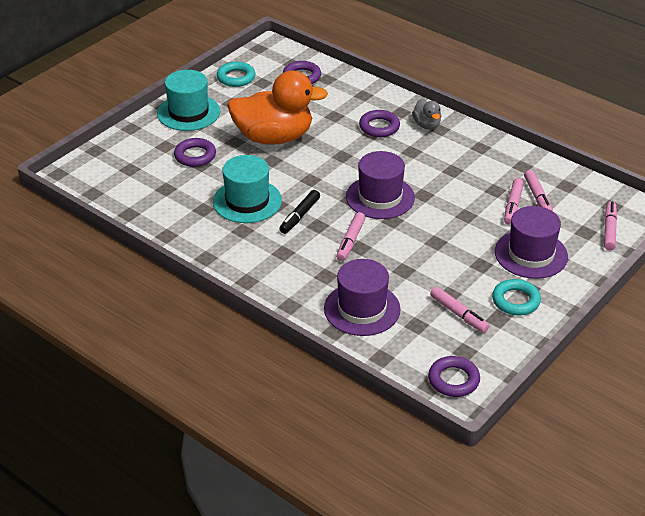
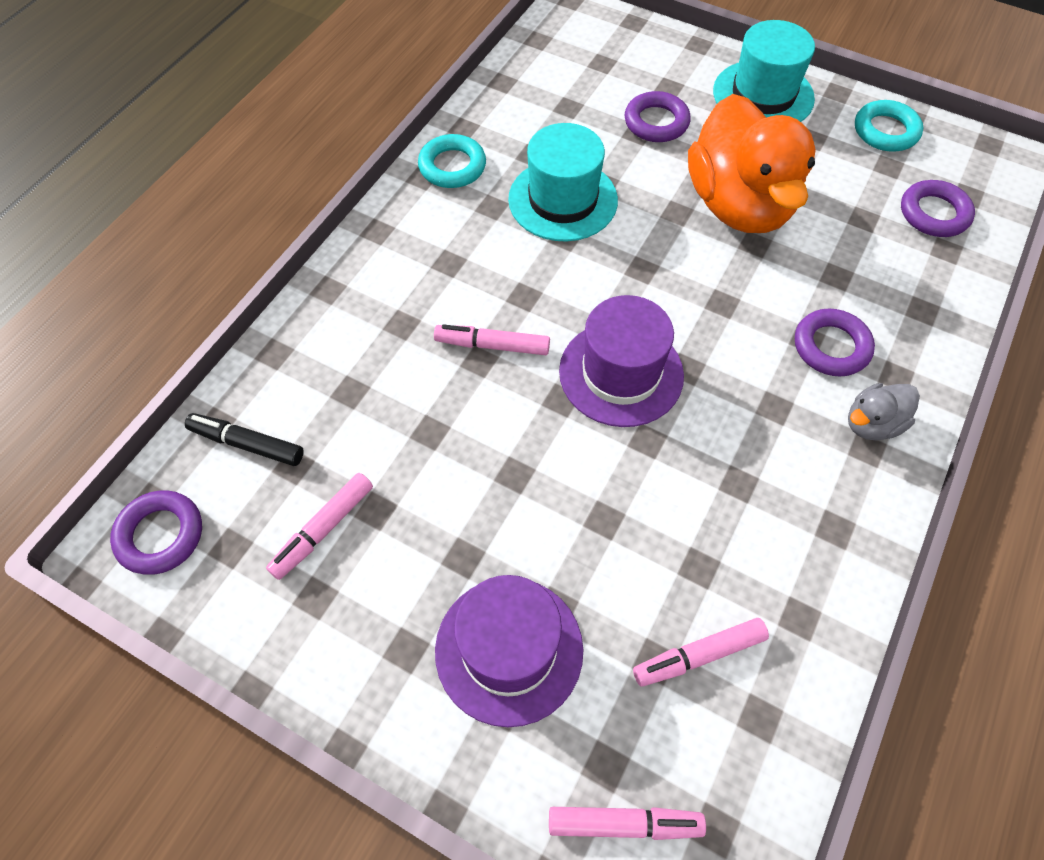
camera: 80 degrees right, 20 degrees up
black marker [279,190,320,234] -> black marker moved to [185,413,304,466]
purple hat [324,259,401,336] -> none
turquoise ring [492,279,541,315] -> turquoise ring moved to [418,134,486,188]
pink marker [504,178,524,225] -> none

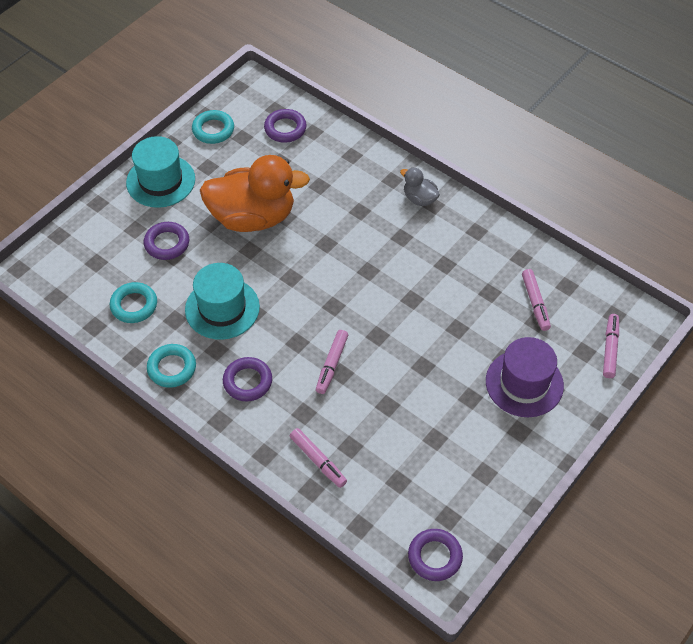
camera: 80 degrees left, 5 degrees down
black marker [185,413,304,466] -> none
pink marker [266,473,373,580] -> pink marker moved to [290,428,347,488]
purple hat [559,295,684,427] -> none
purple ring [795,309,875,376] -> purple ring moved to [223,357,272,401]
grey duck [848,383,920,440] -> grey duck turned 150 degrees clockwise [400,167,440,206]
none -> turquoise ring [110,282,157,323]

